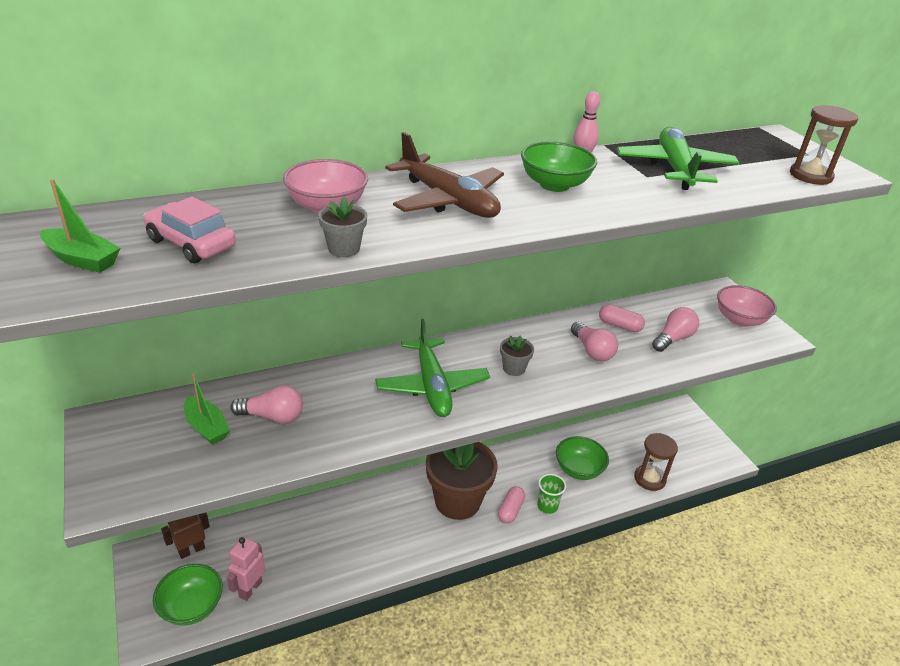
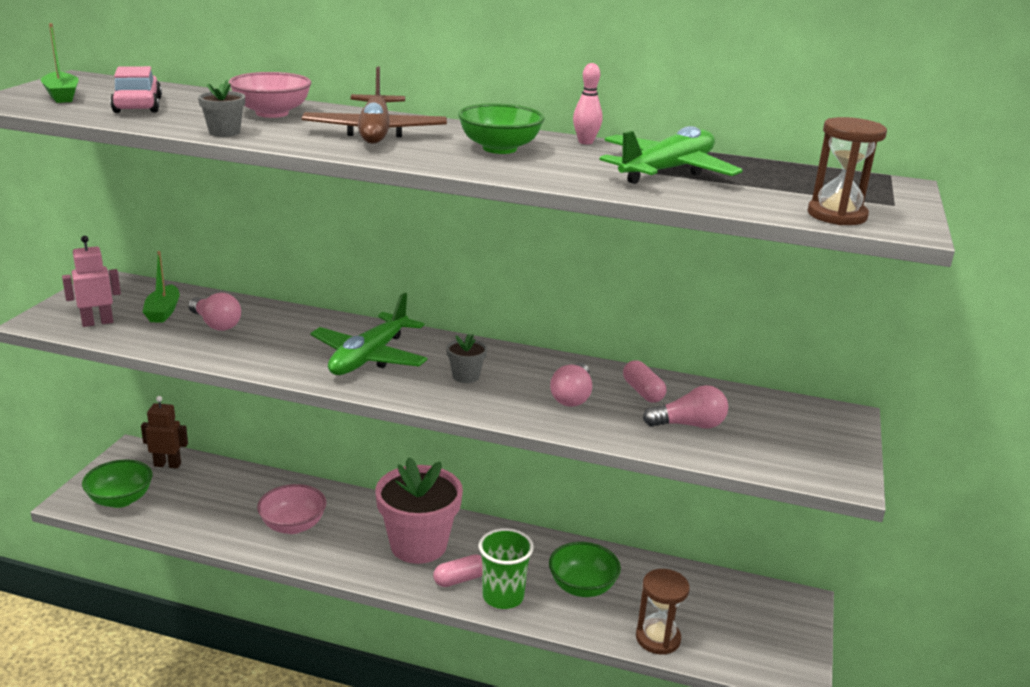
camera: 40 degrees right, 10 degrees down
pink robot [227,537,265,601] -> pink robot moved to [62,236,121,327]
brown flower pot [426,442,498,520] -> pink flower pot [375,457,463,564]
green cup [537,474,566,514] -> green cup [479,528,534,609], size x1.51
pink bowl [717,285,777,327] -> pink bowl moved to [257,484,326,534]

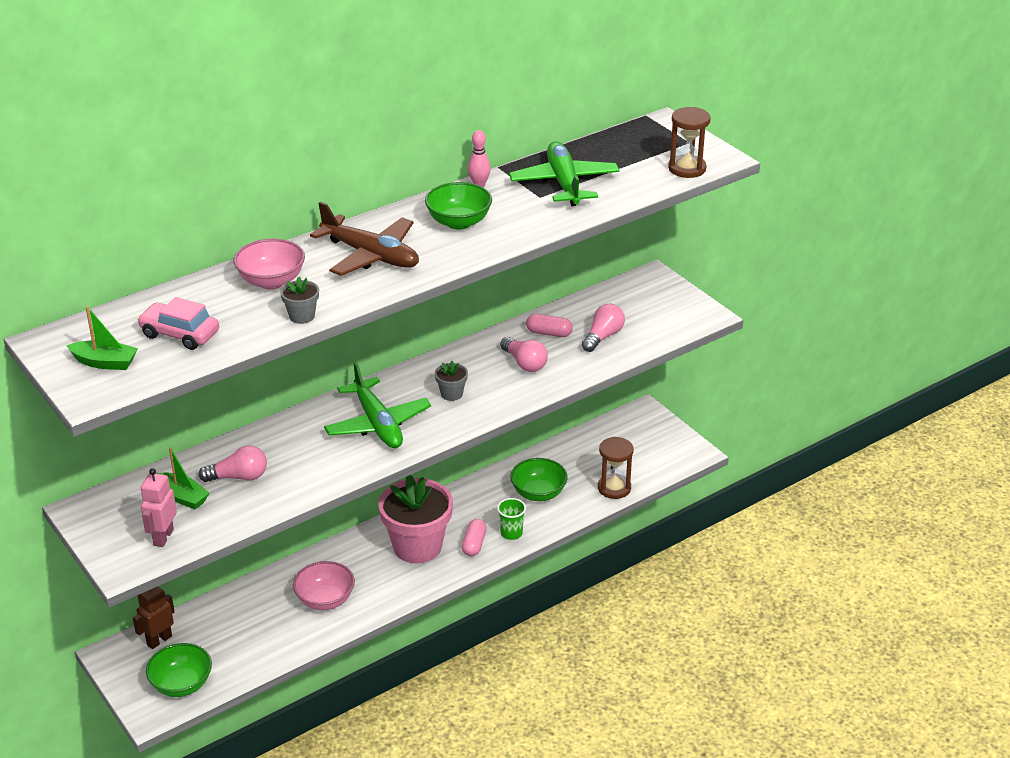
camera: 50 degrees left, 10 degrees up
green cup [479,528,534,609] -> green cup [497,498,526,540], size x0.66

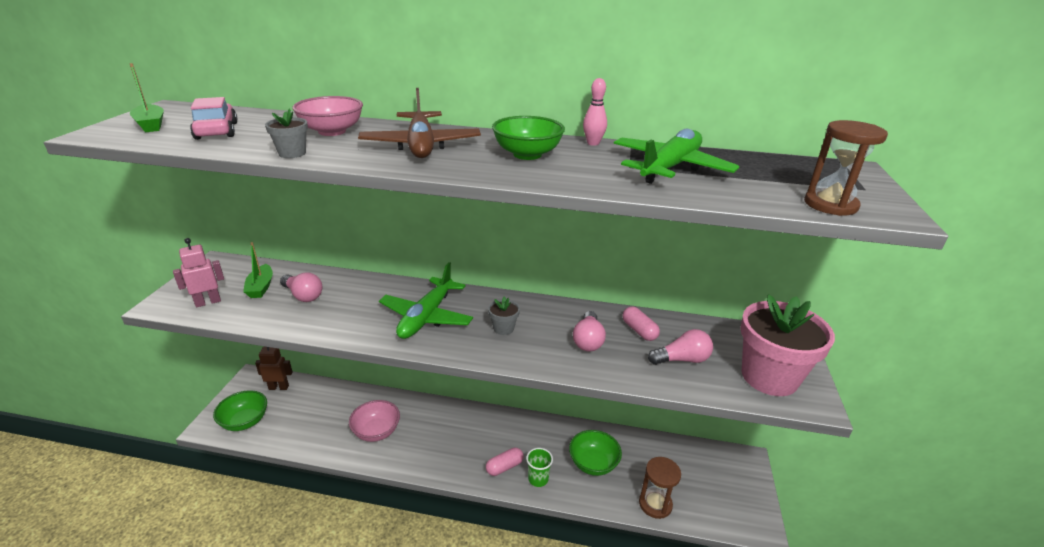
camera: 45 degrees right, 5 degrees down
pink flower pot [378,475,453,563] -> pink flower pot moved to [741,294,835,396]

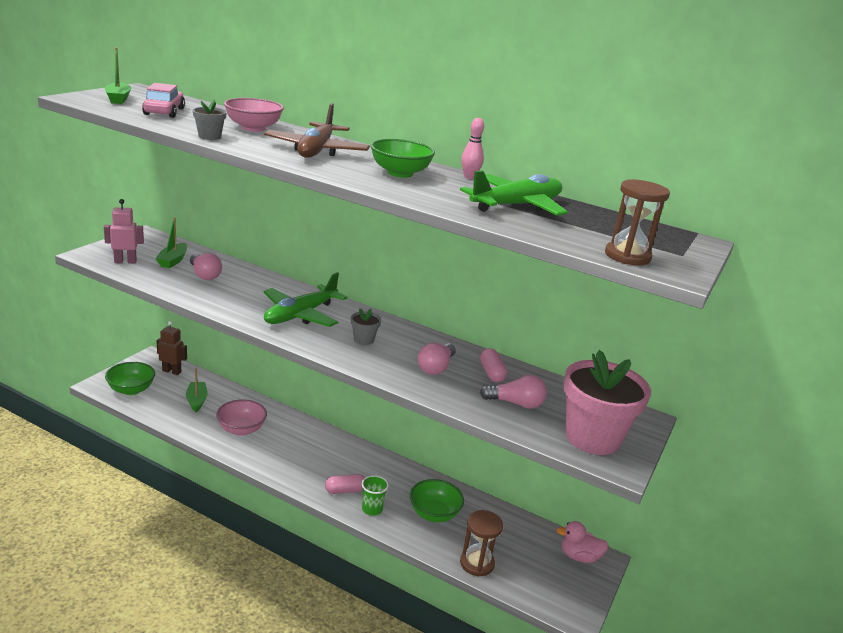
camera: 15 degrees right, 5 degrees down
none -> green boat [186,368,208,412]
none -> pink duck [556,521,609,563]

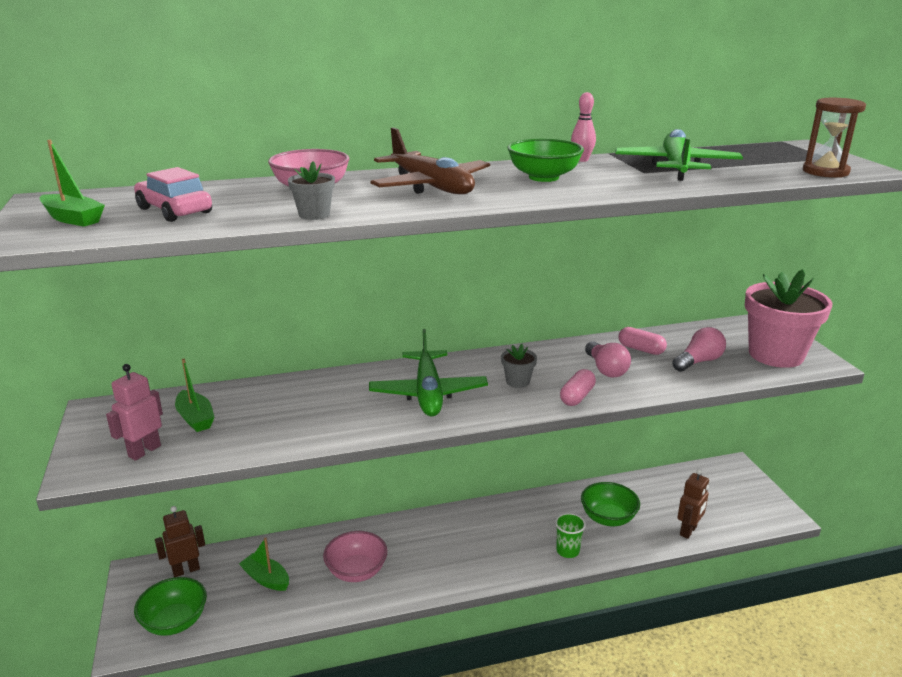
camera: 40 degrees left, 0 degrees up
pink light bulb [190,253,222,280] -> none
pink capsule [325,474,365,494] -> pink capsule moved to [560,369,596,406]
brown hourglass [460,510,503,577] -> brown robot [677,469,709,539]
pink duck [556,521,609,563] -> none

